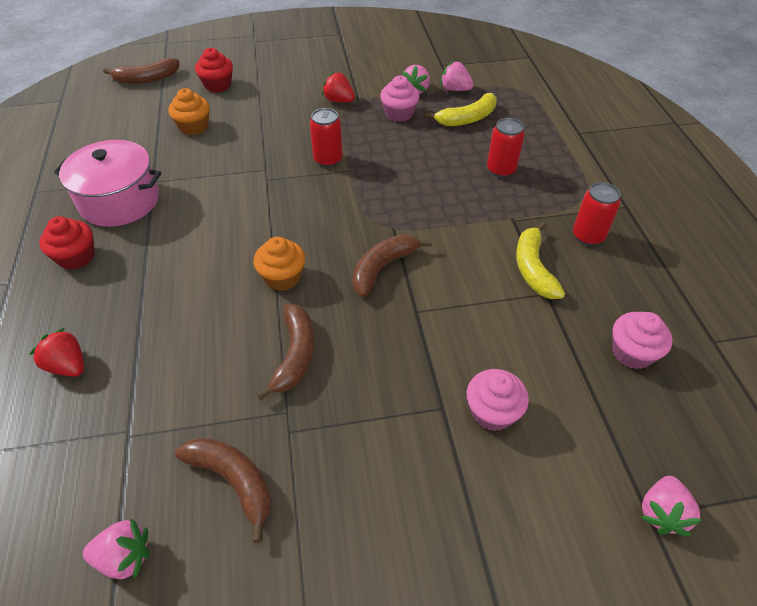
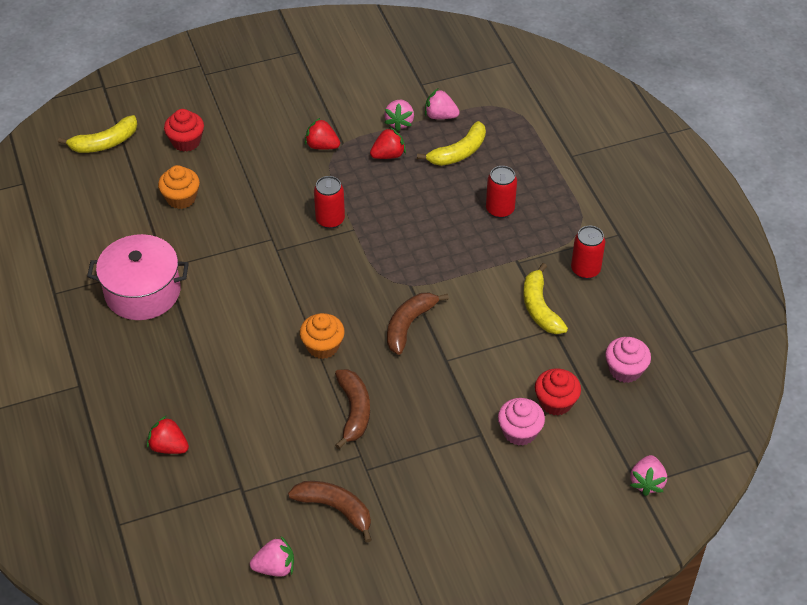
camera: 10 degrees left, 0 degrees up
red cupcake [39,216,94,270] -> red cupcake moved to [535,369,581,416]
brown banana [103,58,179,84] -> yellow banana [58,115,137,153]
pink cupcake [380,76,420,122] -> red strawberry [370,127,406,159]

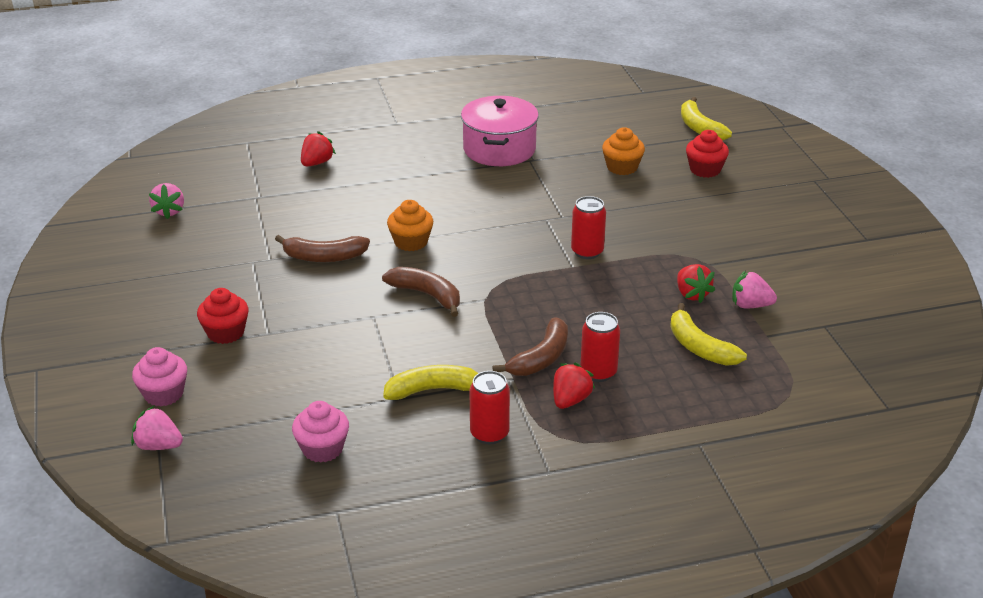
camera: 95 degrees right, 15 degrees down
brown banana [288,481,372,543] -> brown banana moved to [492,318,568,376]
red strawberry [305,118,340,150] -> red strawberry moved to [553,363,595,409]
pink strawberry [425,89,460,119] -> none
pink cupcake [498,398,545,446] -> pink cupcake moved to [132,347,187,406]
red cupcake [535,369,581,416] -> red cupcake moved to [197,288,248,344]

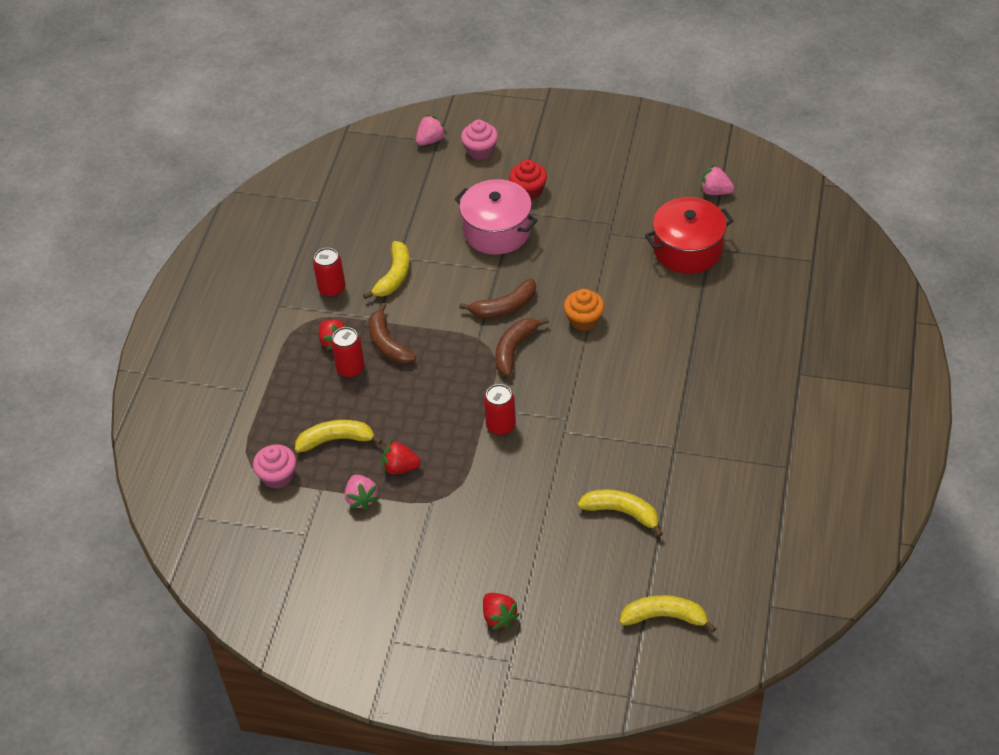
camera: 120 degrees right, 15 degrees up
brown banana [275,235,370,262] -> brown banana moved to [495,317,549,377]
pink cupcake [292,401,349,463] -> pink cupcake moved to [253,444,296,489]
red strawberry [301,131,336,166] -> red strawberry moved to [483,593,520,630]
pink pot [461,96,539,166] -> pink pot moved to [455,179,538,255]
orange cupcake [602,127,645,175] -> yellow banana [577,489,663,537]
red cupcake [686,130,729,178] -> none
pink strawberry [732,271,777,309] -> pink strawberry turned 120 degrees clockwise [345,475,379,510]
none -> red pot [645,197,733,274]

